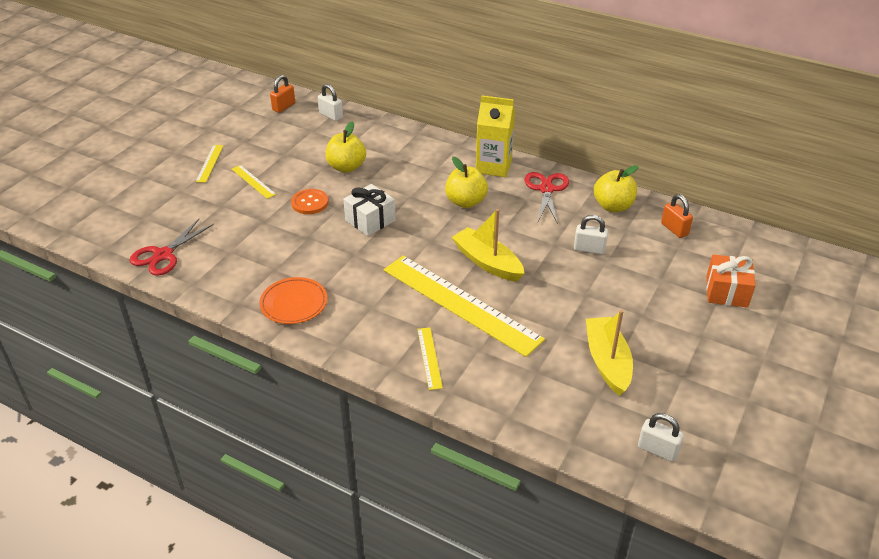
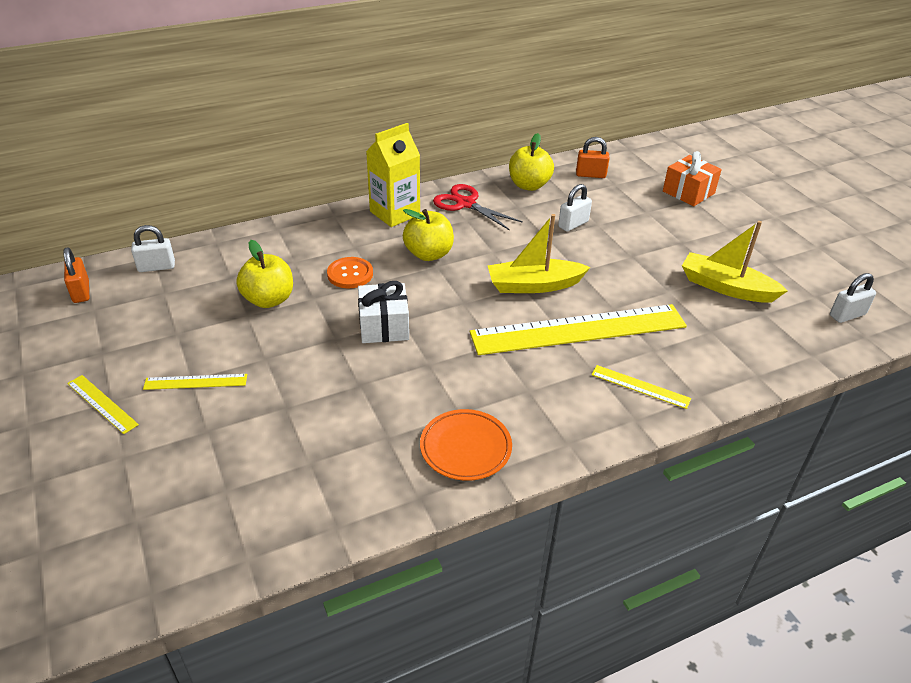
camera: 55 degrees left, 0 degrees up
red scissors [130,219,214,276] -> none
orange button [291,189,329,214] -> orange button moved to [327,257,373,288]

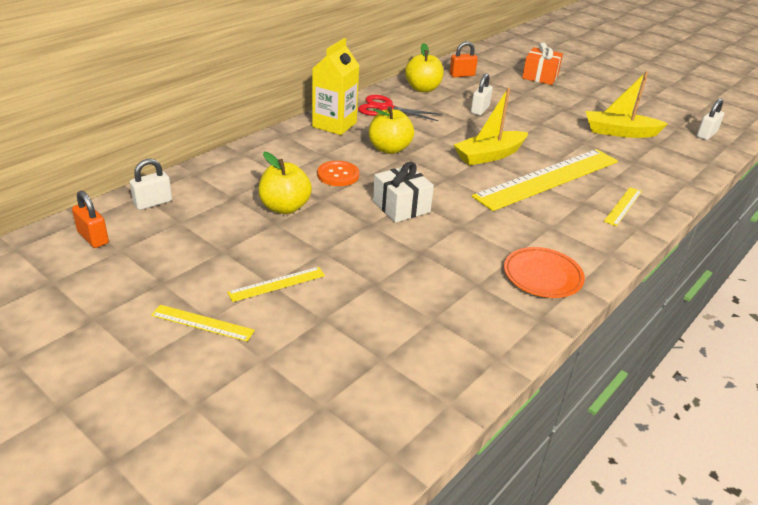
camera: 25 degrees left, 5 degrees down
yellow ruler [591,365,691,409] -> yellow ruler turned 60 degrees counterclockwise [604,187,642,226]

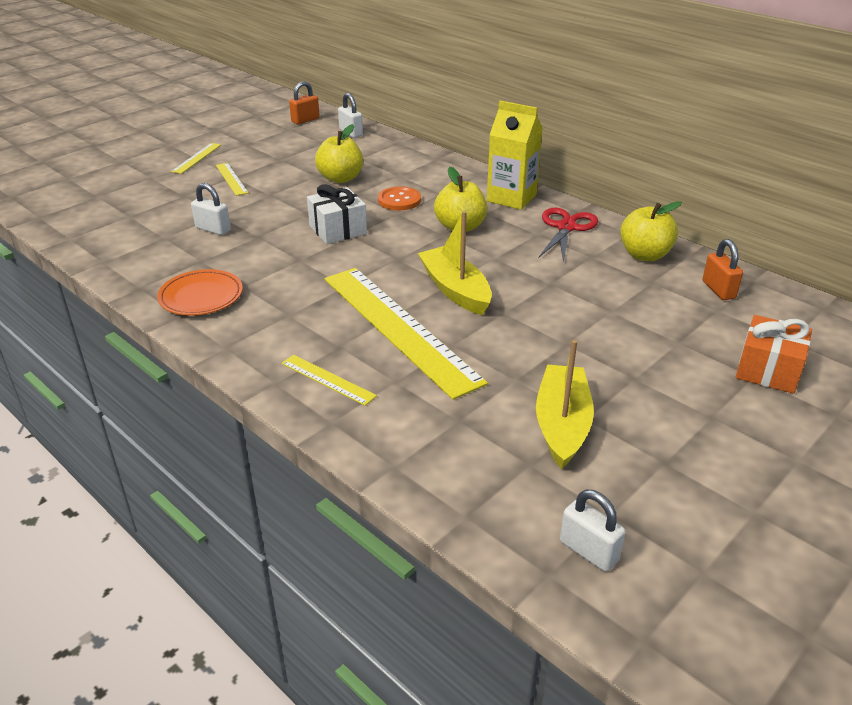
camera: 95 degrees right, 0 degrees up
white padlock [471,73,493,115] -> white padlock moved to [191,183,231,235]

